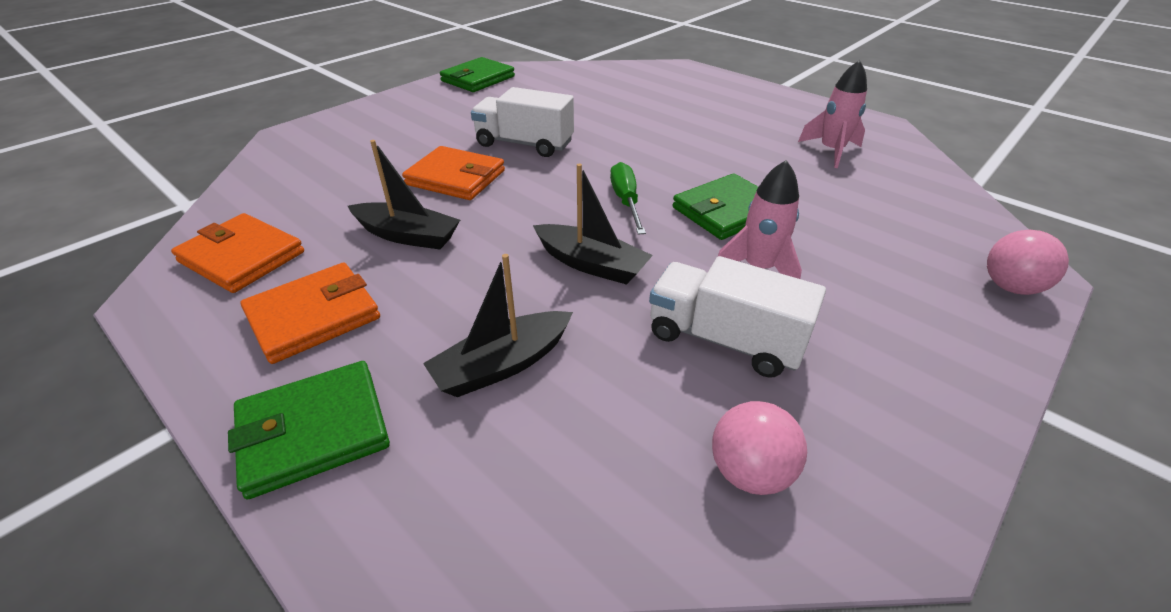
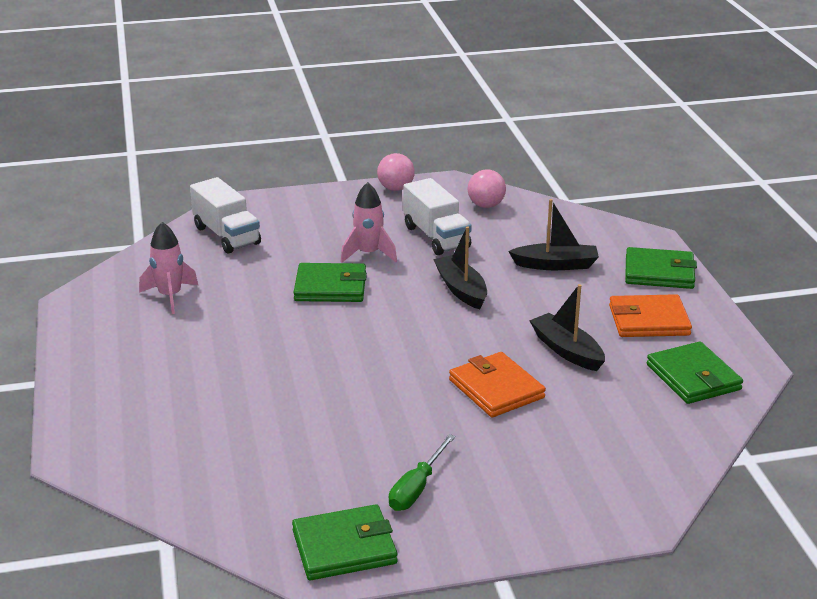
camera: 145 degrees left, 10 degrees down
orange wallet [171,213,304,293] -> green wallet [647,341,743,404]
white truck [471,87,574,157] -> white truck moved to [190,177,261,254]
green screwdriver [610,162,646,234] -> green screwdriver moved to [389,434,455,511]
pink ball [987,230,1069,295] -> pink ball moved to [377,153,415,191]

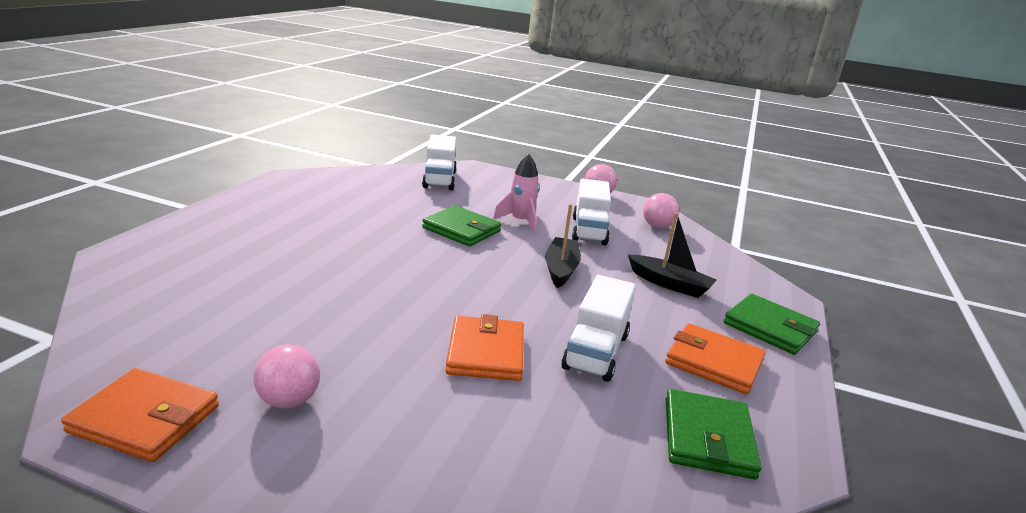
camera: 30 degrees right, 5 degrees down
pink rocket [139,222,198,314] -> none
green wallet [292,504,398,580] -> orange wallet [61,368,219,462]
green screwdriver [389,434,455,511] -> pink ball [253,344,320,409]
black boat [529,284,605,371] -> white truck [561,275,636,382]

